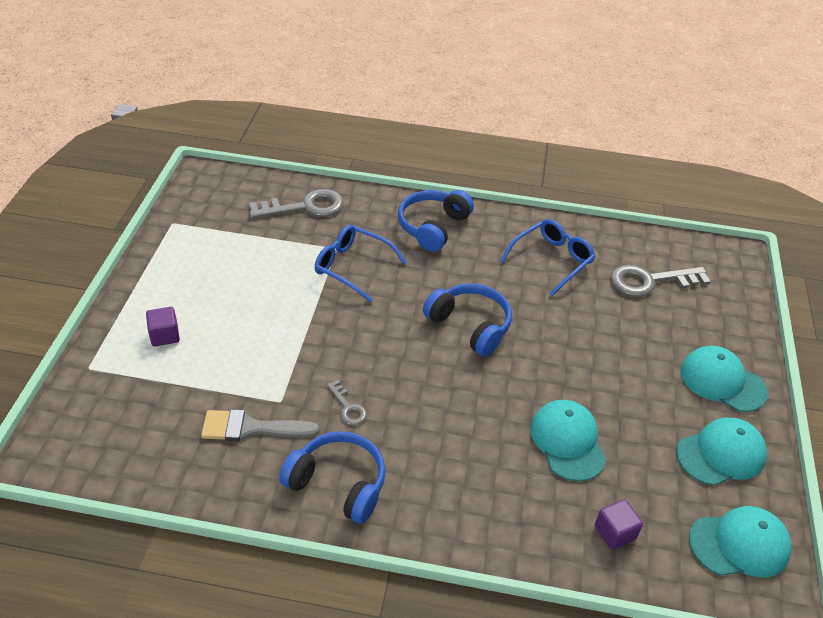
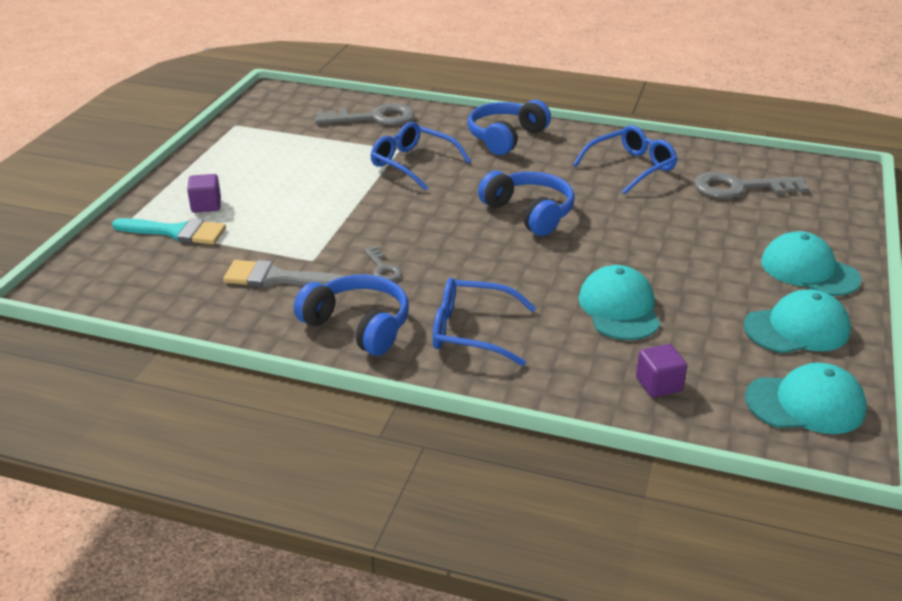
camera: 10 degrees right, 10 degrees down
none -> turquoise brush [112,218,226,244]
none -> blue glasses [433,278,536,366]

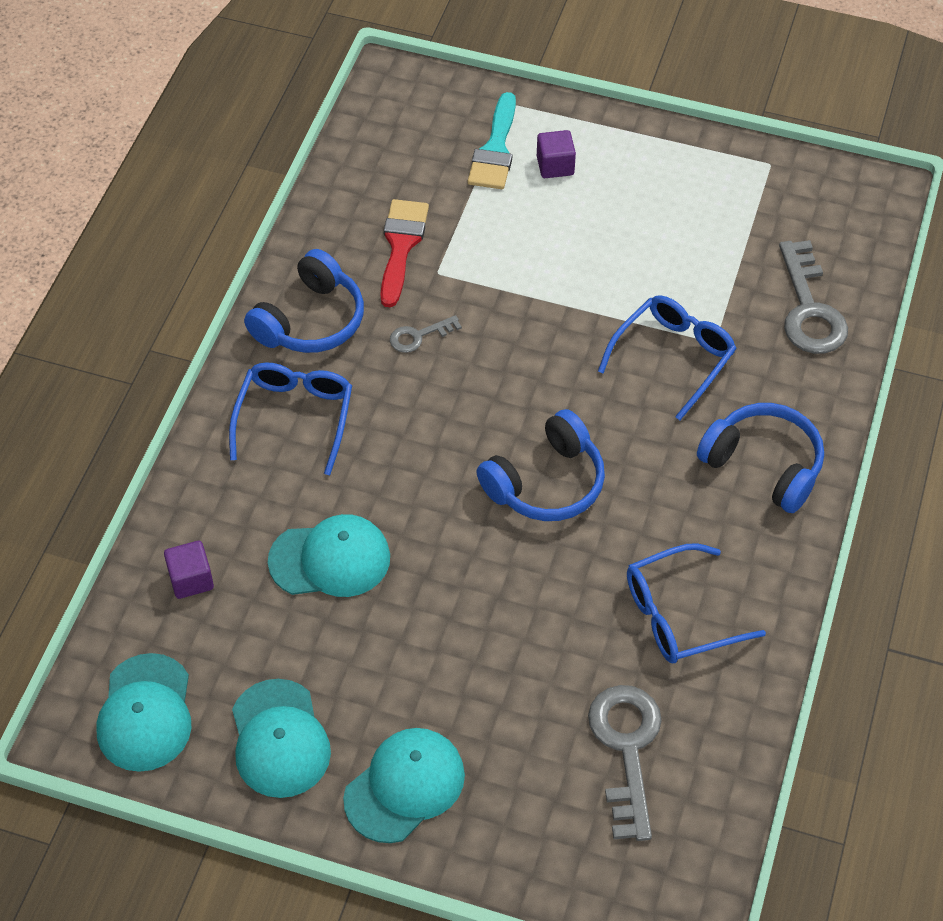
camera: 90 degrees right, 20 degrees up
grey brush [223,260,344,288] -> red brush [380,199,429,307]
blue glasses [573,125,678,195] -> blue glasses turned 105 degrees clockwise [627,543,766,663]

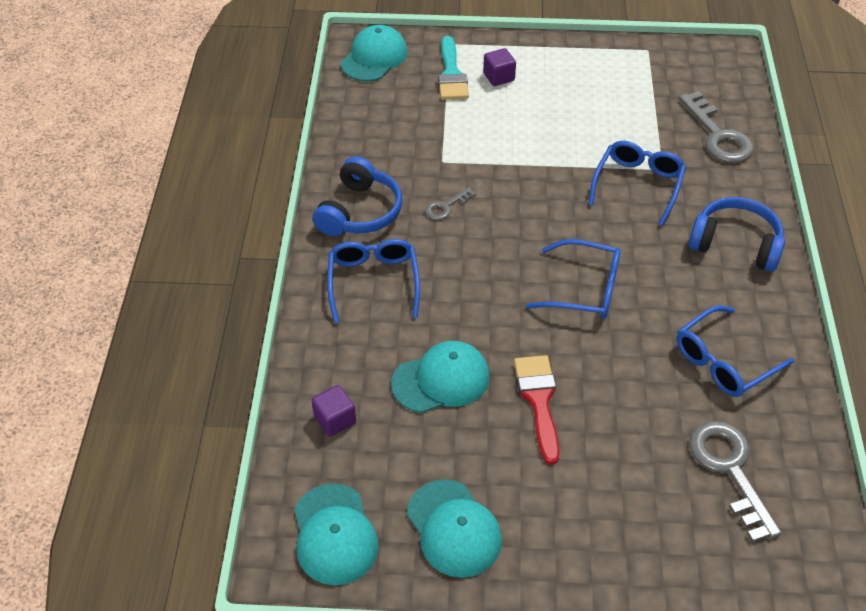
camera: 15 degrees left, 5 degrees down
turquoise cap [343,728,465,843] -> turquoise cap moved to [341,25,408,81]
red brush [380,199,429,307] -> red brush moved to [514,355,559,465]
blue headphones [476,409,605,521] -> blue glasses [526,239,621,319]

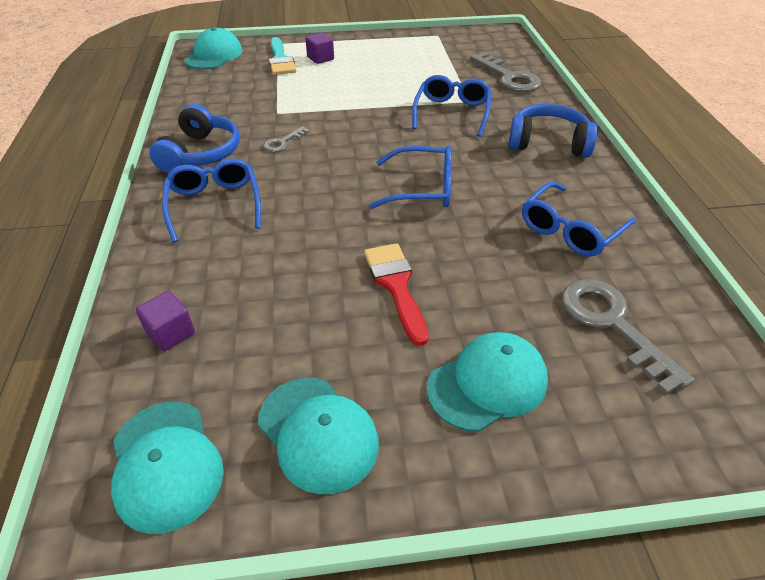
camera: 10 degrees left, 5 degrees down
turquoise cap [391,341,489,413] -> turquoise cap moved to [427,332,548,432]

